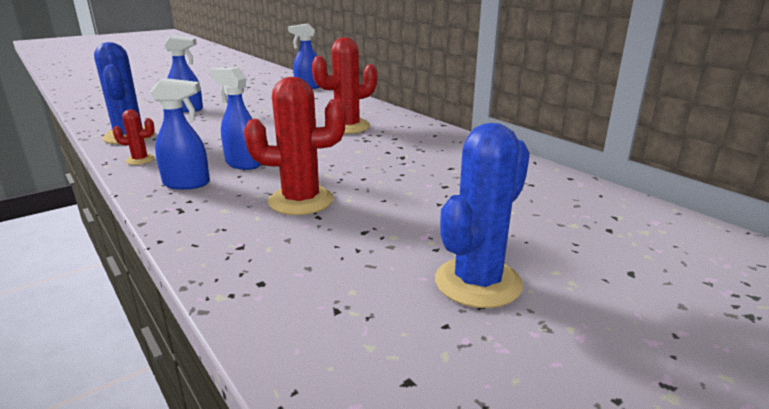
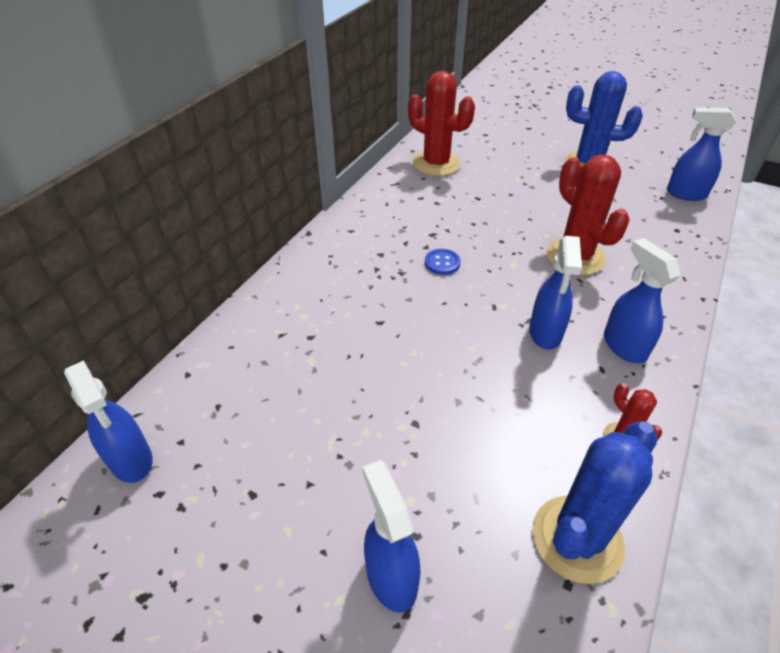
camera: 115 degrees left, 20 degrees up
red cactus [312,37,377,134] -> red cactus moved to [408,71,475,176]
none -> blue button [425,249,461,275]
none -> blue spray bottle [667,107,736,201]

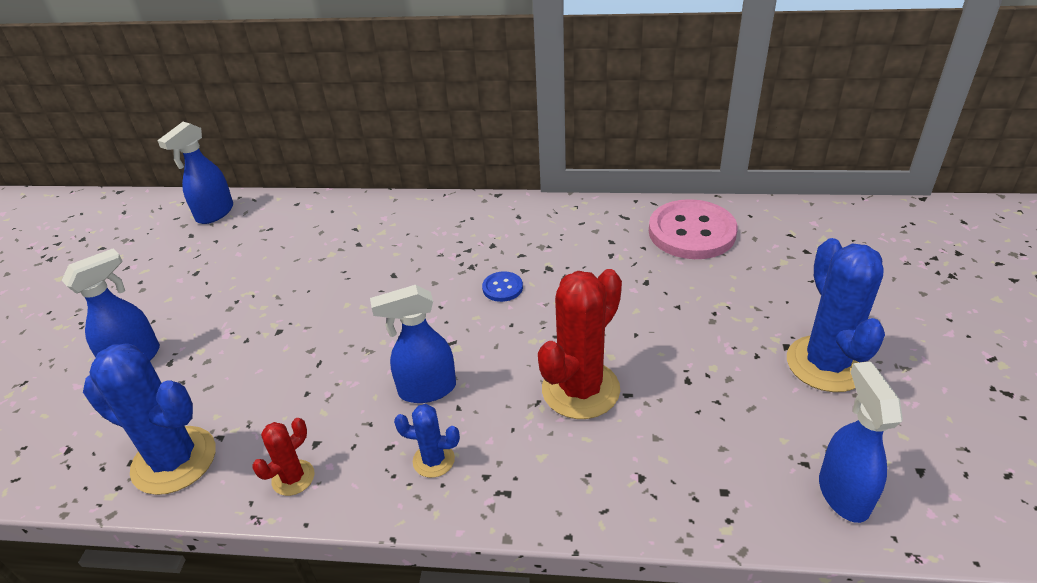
camera: 70 degrees right, 5 degrees down
red cactus [408,71,475,176] -> pink button [649,199,738,259]
blue spray bottle [604,238,681,363] -> blue cactus [394,404,460,478]

